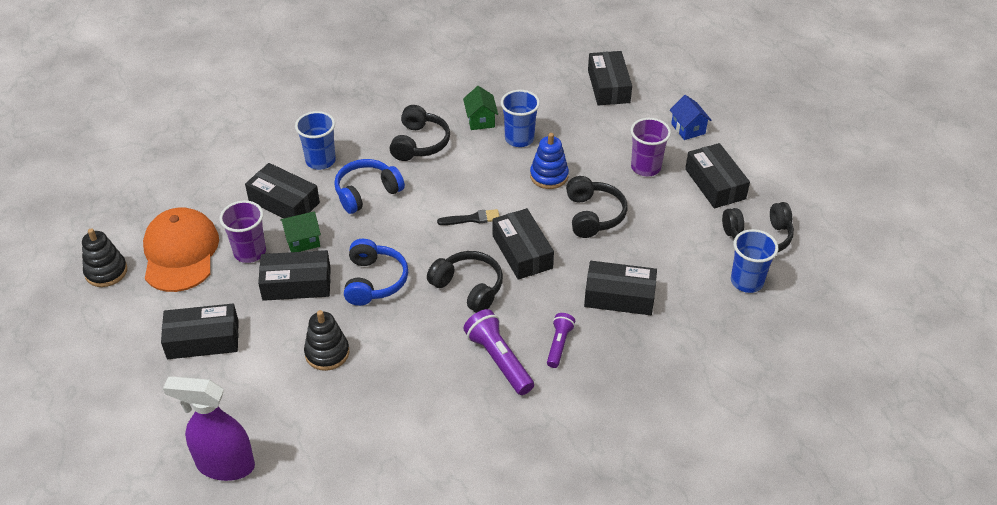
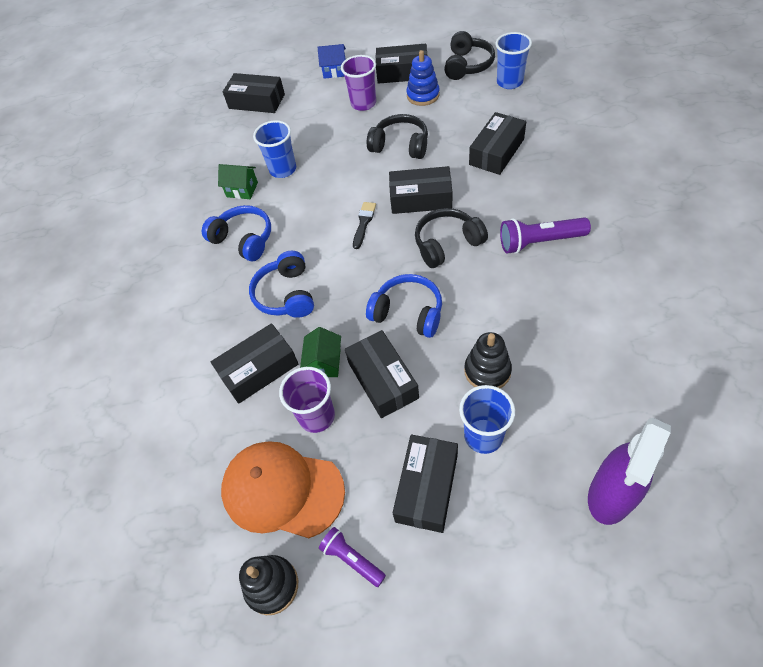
camera: 60 degrees left, 10 degrees up
black box [258,250,331,301] -> black box turned 45 degrees counterclockwise [345,330,419,418]
blue cup [295,111,336,170] -> blue cup moved to [459,385,515,454]
black headphones [390,105,450,161] -> blue headphones [202,205,271,261]
blue stacking toy [530,133,569,189] -> blue stacking toy moved to [406,50,440,106]
purple flashlight [547,313,575,368] -> purple flashlight moved to [319,527,386,587]

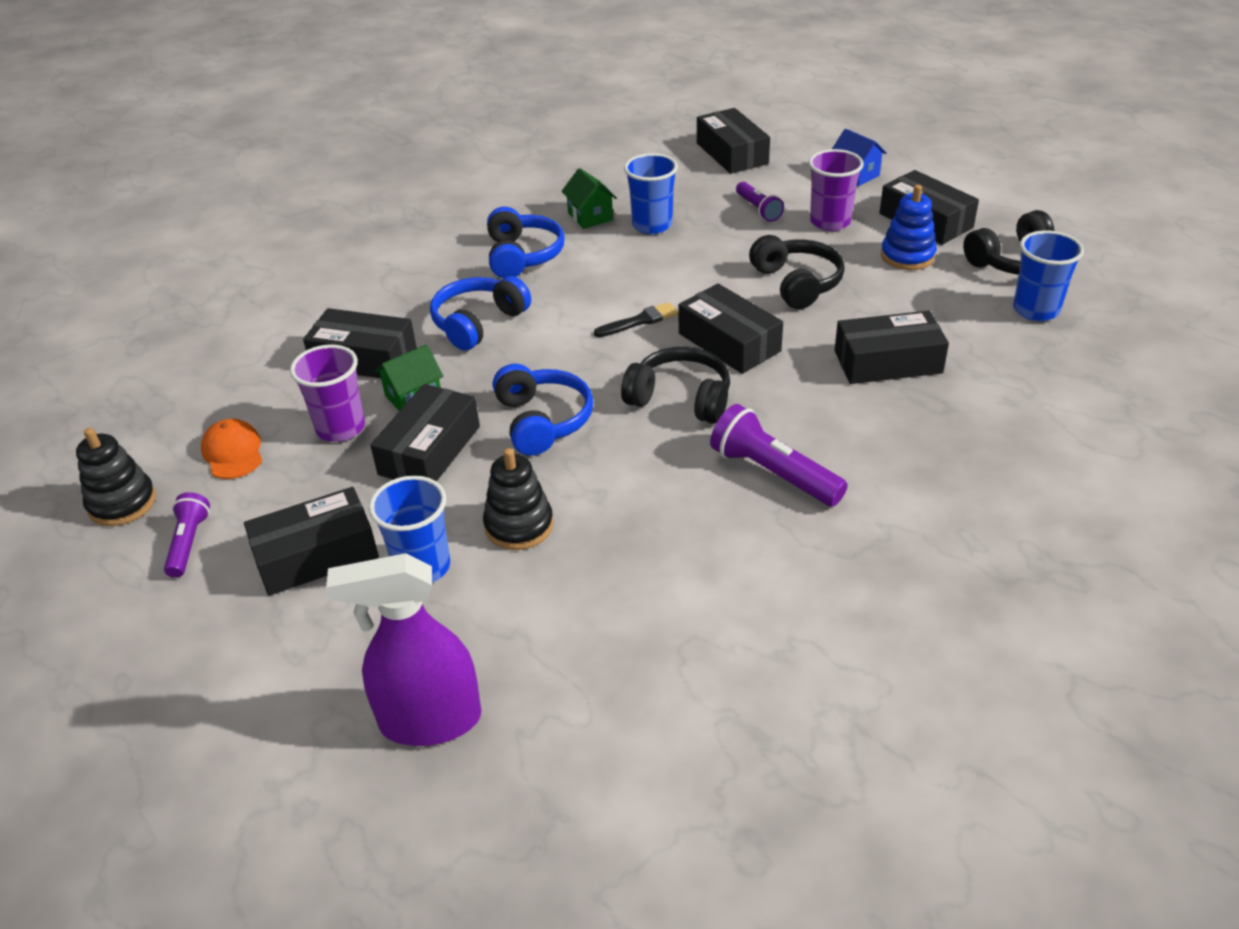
camera: 45 degrees right, 15 degrees down
orange cap [221,441,345,538] -> orange cap [201,419,262,479], size x0.50
none -> purple flashlight [736,182,784,222]

